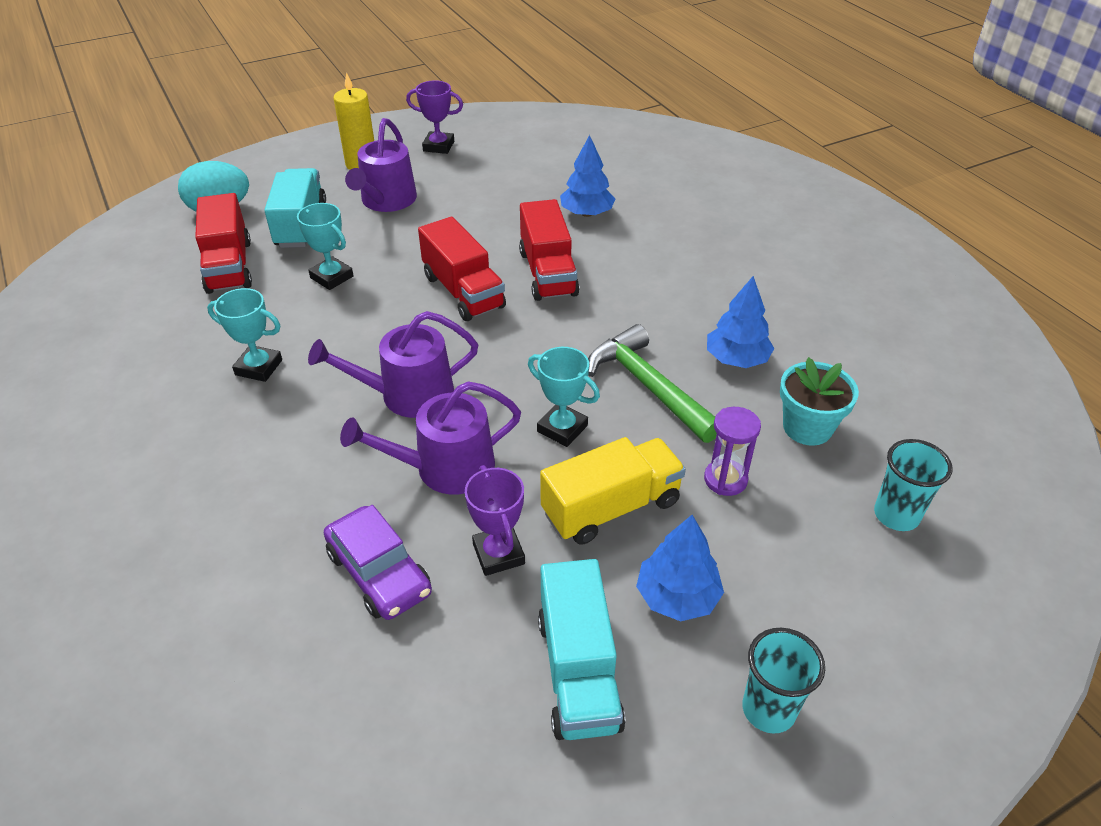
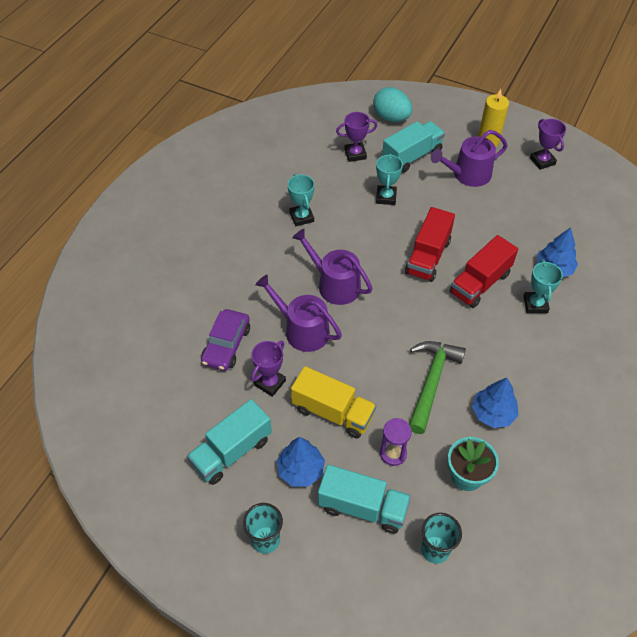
camera: 55 degrees right, 10 degrees up
red truck [195,193,252,294] -> purple trophy [336,112,377,162]
turquoise trophy [528,347,600,447] -> turquoise trophy moved to [523,260,563,313]
none -> turquoise truck [318,465,411,534]

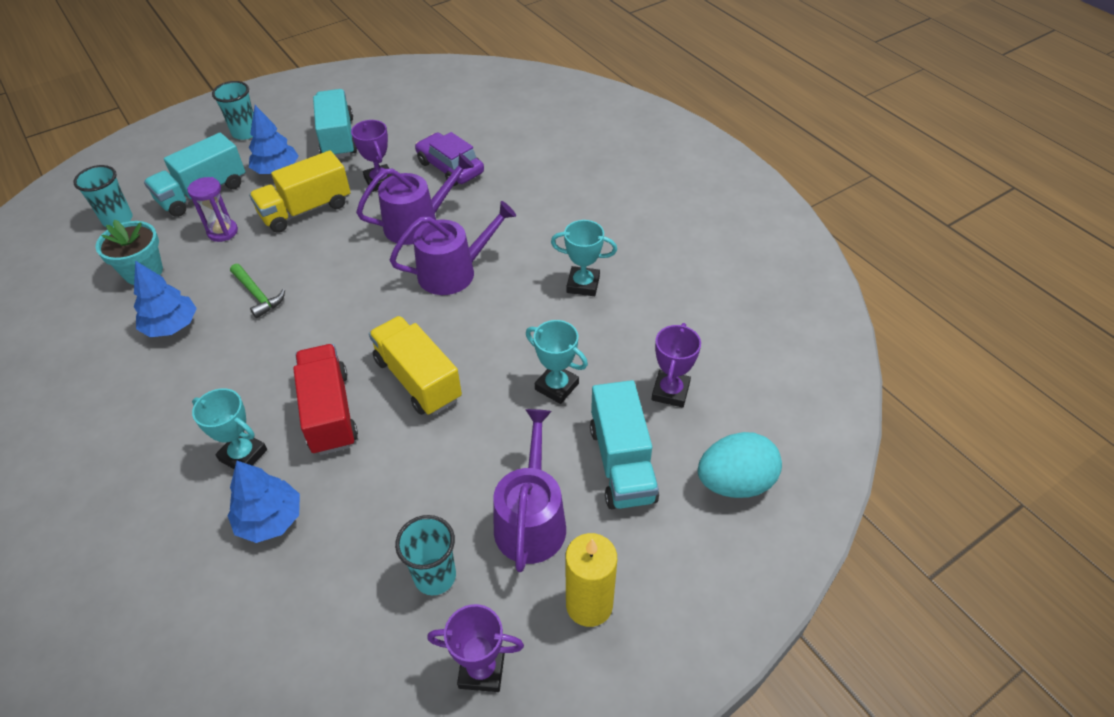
camera: 120 degrees right, 5 degrees down
red truck [405,207,455,282] -> yellow truck [369,316,462,415]
green hammer [409,341,466,434] -> green hammer [230,264,285,319], size x0.58
none -> turquoise cup [395,515,456,595]

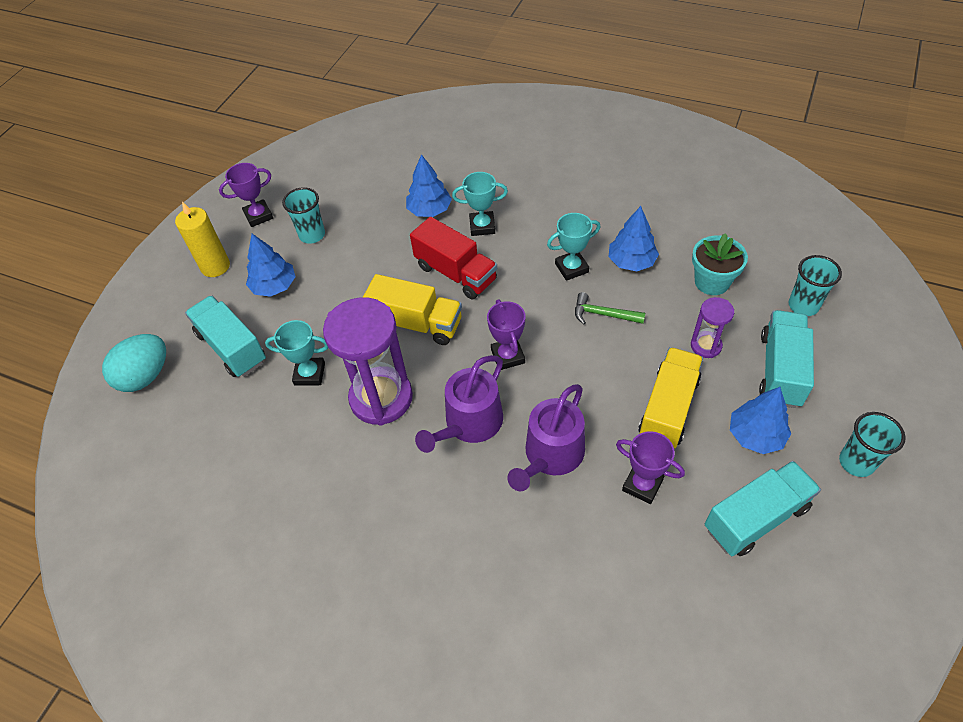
camera: 150 degrees right, 5 degrees up
turquoise truck [313,89,357,158] -> turquoise truck turned 75 degrees counterclockwise [705,461,821,556]
purple car [415,132,484,186] -> none
purple watering can [493,409,566,572] -> blue tree [246,234,296,297]
turquoise trophy [551,220,617,296] -> turquoise trophy moved to [547,213,600,281]
purple trophy [652,323,701,408] -> purple trophy moved to [487,300,525,370]
none -> purple hourglass [323,297,413,426]

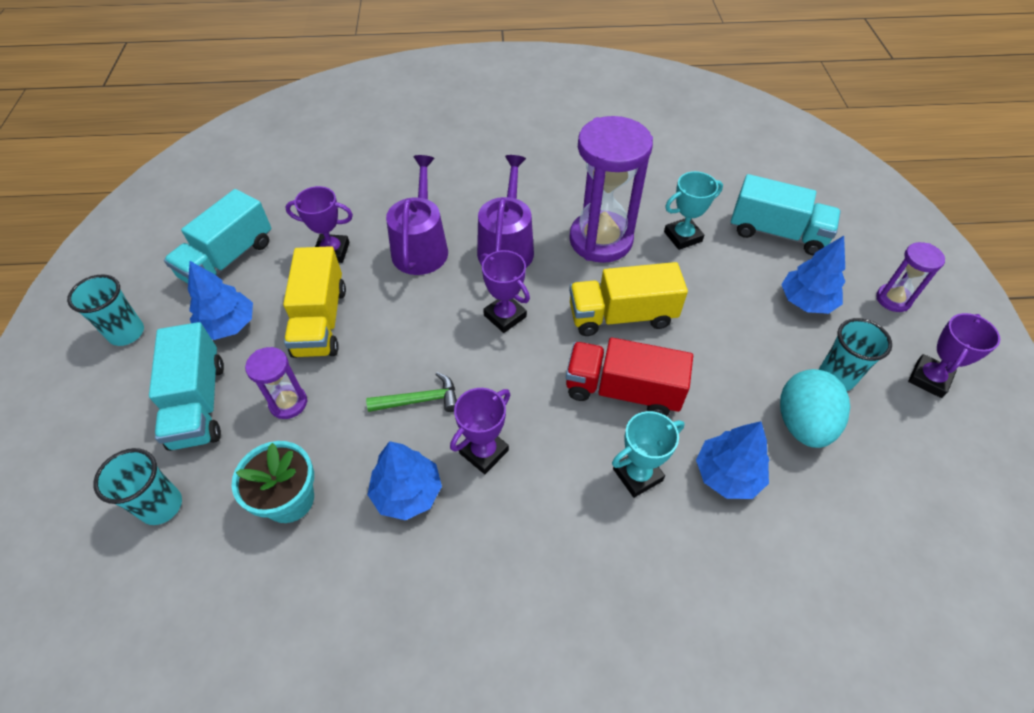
camera: 150 degrees right, 0 degrees up
turquoise egg [102,334,166,392] -> turquoise egg moved to [780,369,850,448]
yellow candle [175,202,230,277] -> purple hourglass [876,242,945,312]
turquoise trophy [547,213,600,281] -> purple trophy [450,388,510,474]

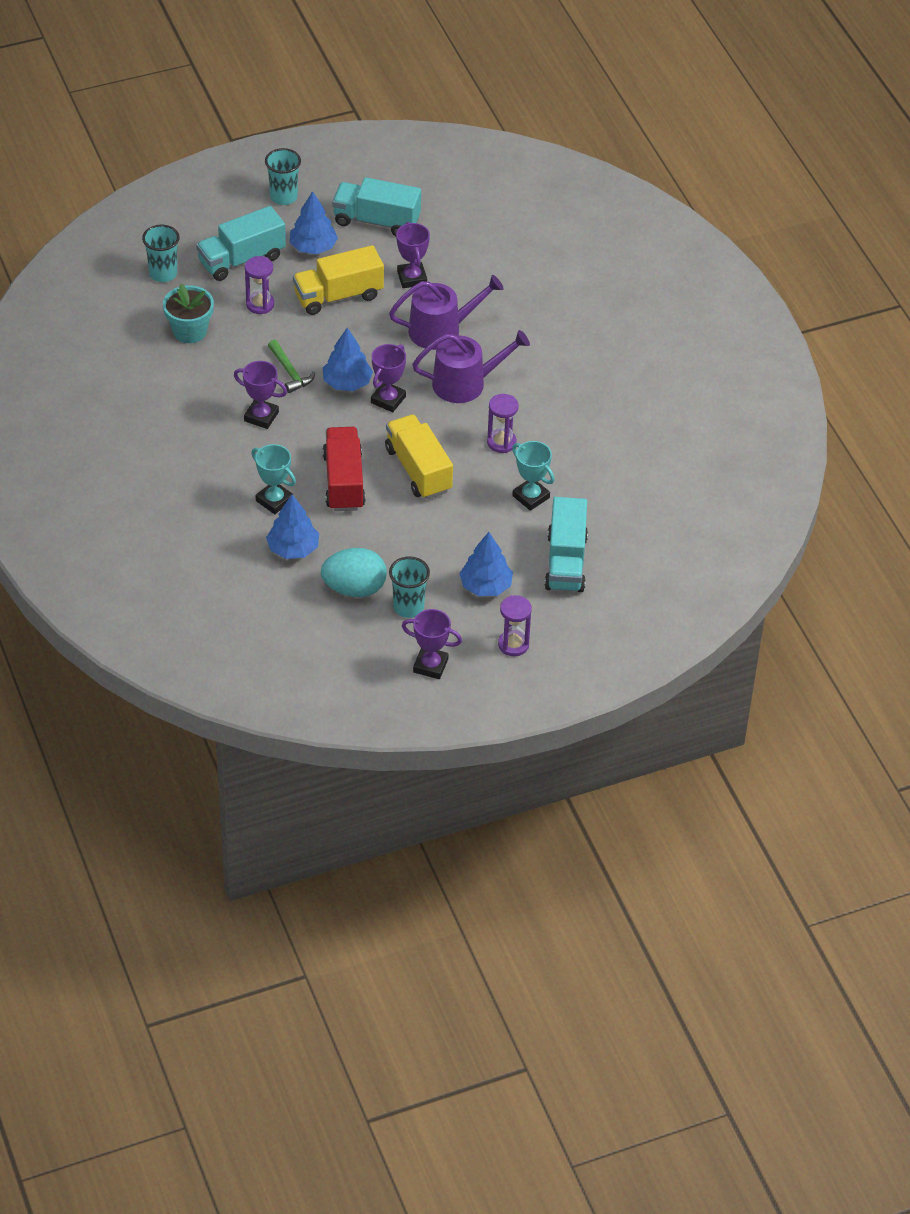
camera: 70 degrees right, 5 degrees down
blue tree [367,441,442,520] -> blue tree moved to [323,328,373,391]
purple hourglass [569,116,653,263] -> purple hourglass [487,394,519,453], size x0.49

